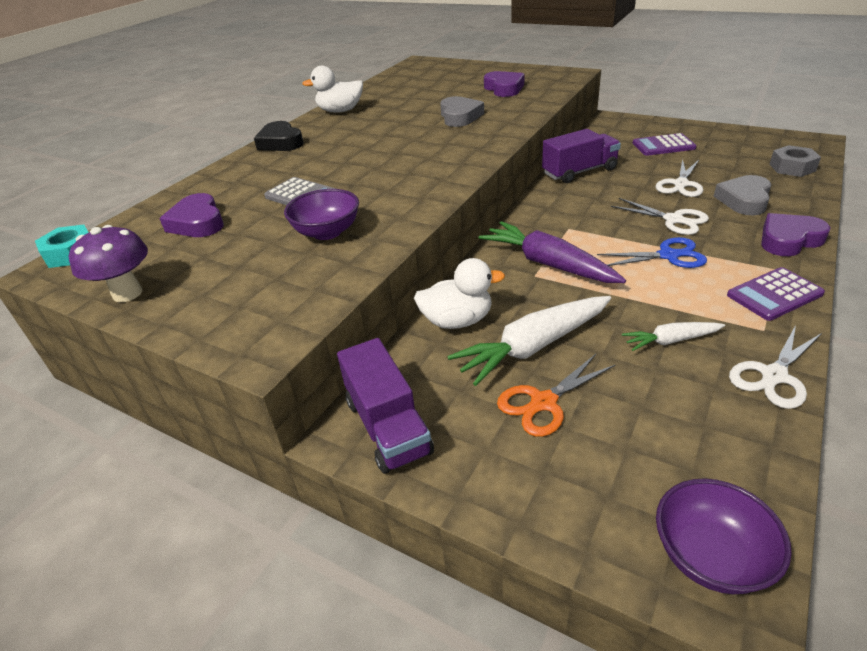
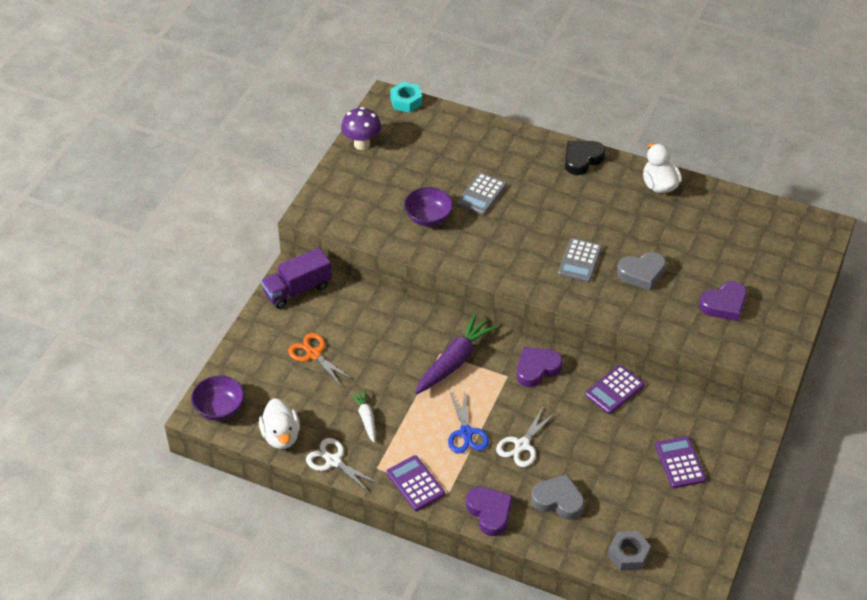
camera: 80 degrees right, 10 degrees up
purple heart [159,193,224,237] -> purple heart moved to [517,347,563,387]
white duck [414,258,505,329] -> white duck moved to [259,398,300,449]
white carrot [447,296,611,386] -> none
purple truck [542,129,621,183] -> purple calculator [585,365,645,414]
white scissors [655,159,703,197] -> none
none -> grey calculator [558,238,602,283]

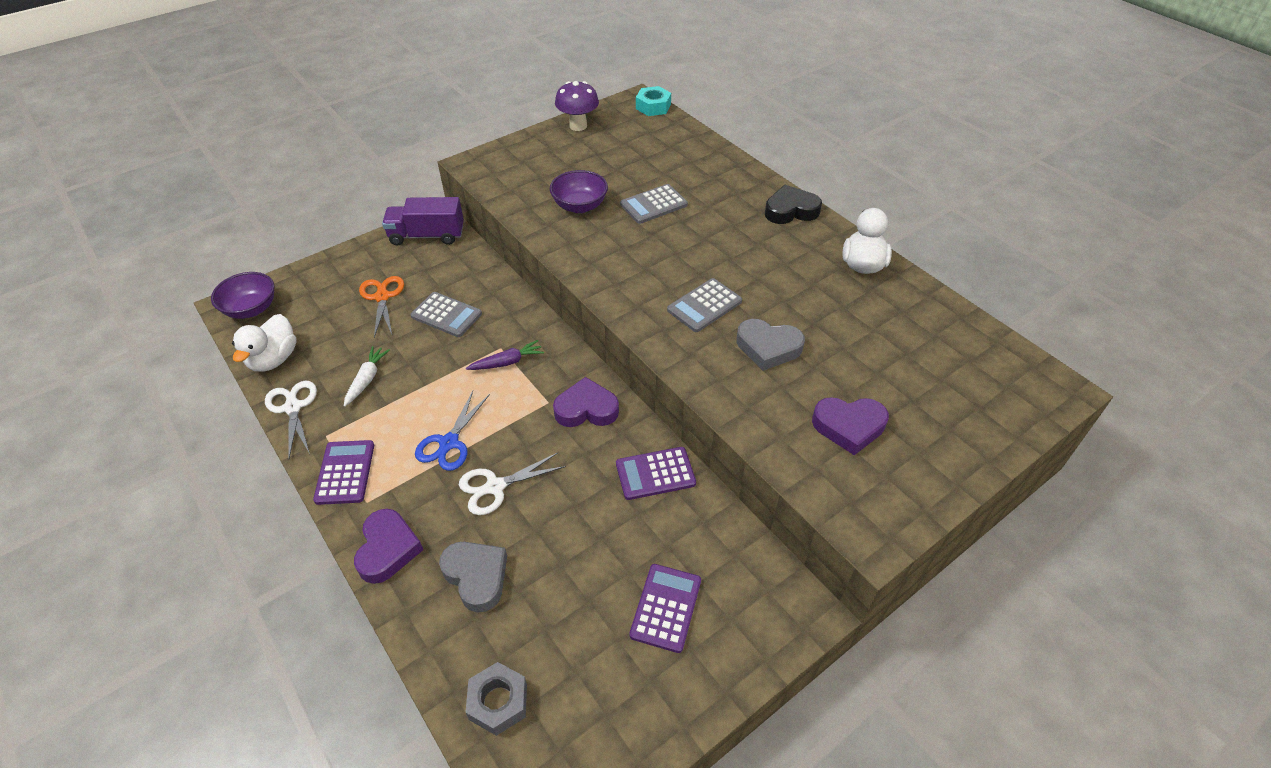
camera: 30 degrees right, 0 degrees up
purple carrot [415,313,498,394] -> purple carrot [466,340,544,370], size x0.54
none -> grey calculator [411,292,482,337]

